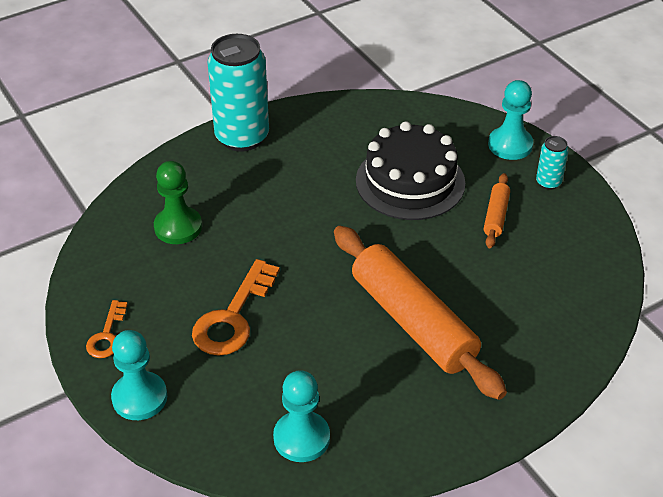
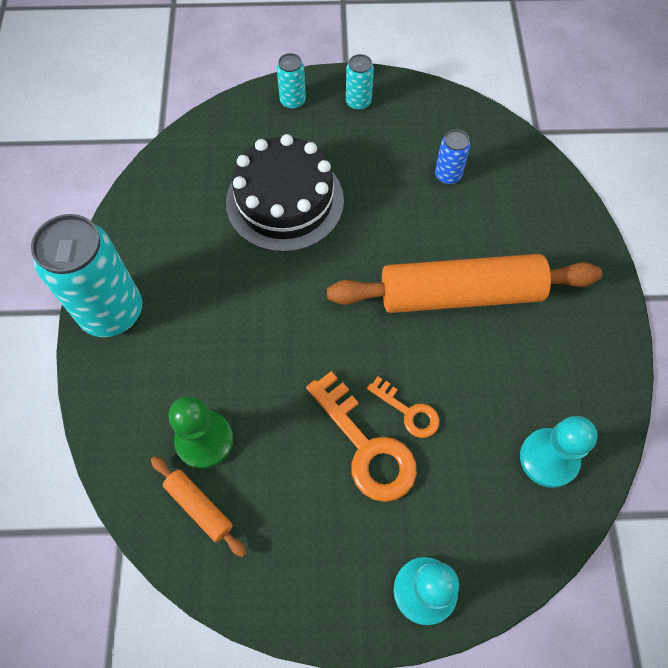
camera: 60 degrees left, 20 degrees up
orange key [86,300,127,358] -> orange key moved to [367,377,439,438]
orange rolling pin [484,173,510,248] -> orange rolling pin moved to [151,456,246,557]
turquoise pawn [488,80,533,160] -> turquoise can [277,53,306,110]
none -> blue can [435,130,470,185]

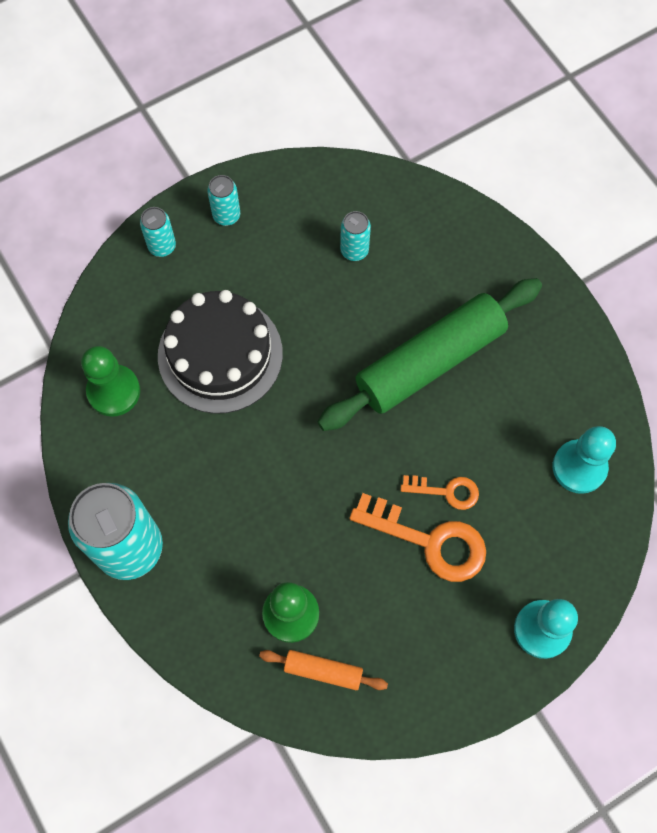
camera: 30 degrees left, 5 degrees up
orange rolling pin [327,254,602,313] -> green rolling pin [317,278,542,431]
blue can [435,130,470,185] -> turquoise can [340,211,371,261]
none -> green pawn [81,346,140,417]

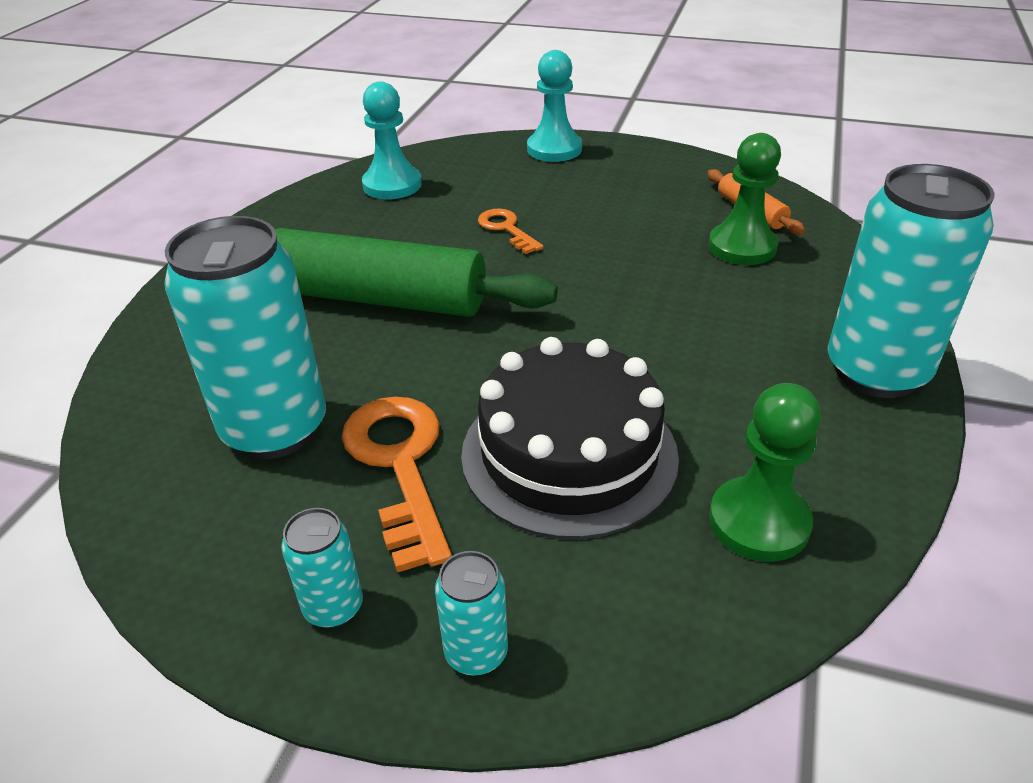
camera: 130 degrees left, 30 degrees down
turquoise can [340,211,371,261] -> turquoise can [164,216,326,459], size x2.19
orange key [349,493,486,582] -> orange key moved to [341,397,452,573]

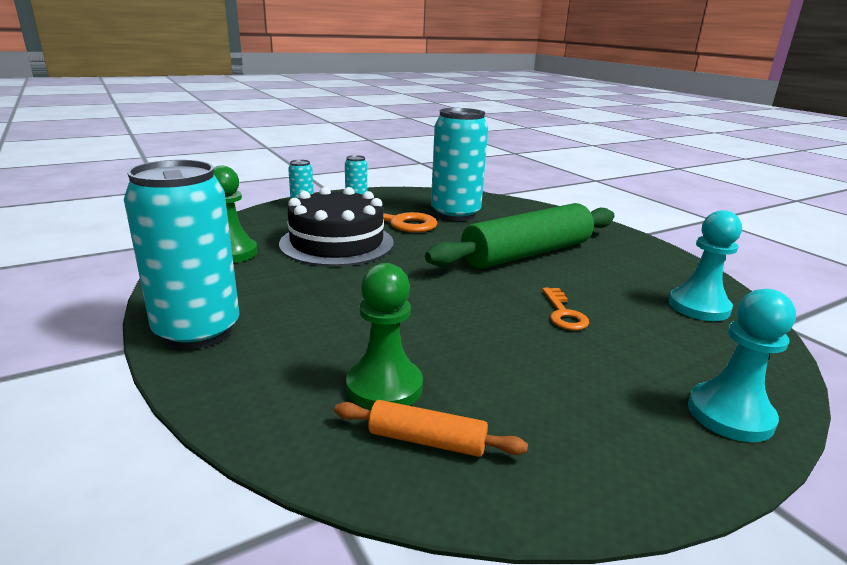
camera: 130 degrees right, 15 degrees down
orange key [478,209,543,254] -> orange key turned 75 degrees clockwise [542,288,589,330]

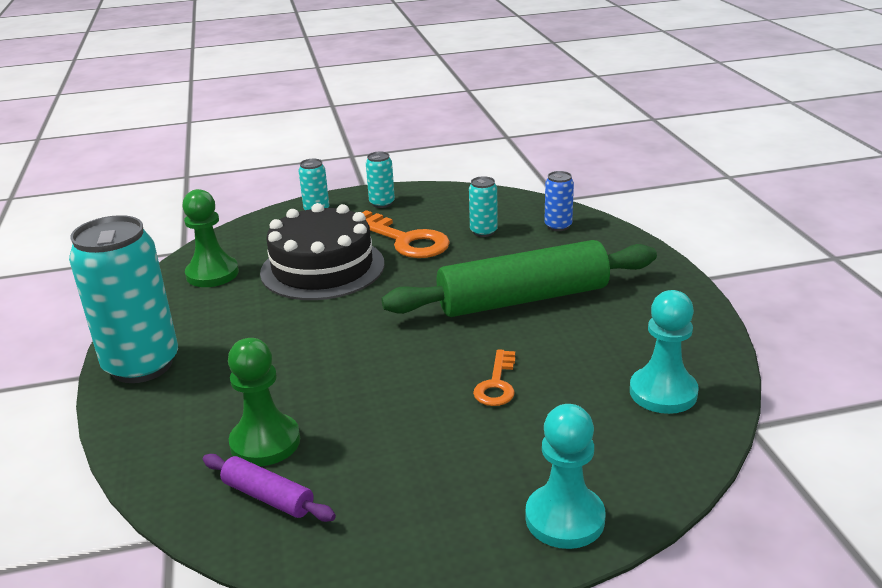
camera: 20 degrees right, 5 degrees up
orange rolling pin [334,400,528,457] -> purple rolling pin [203,454,336,522]
turquoise can [431,108,488,221] -> turquoise can [469,176,498,237], size x0.46
none -> blue can [545,171,574,231]

